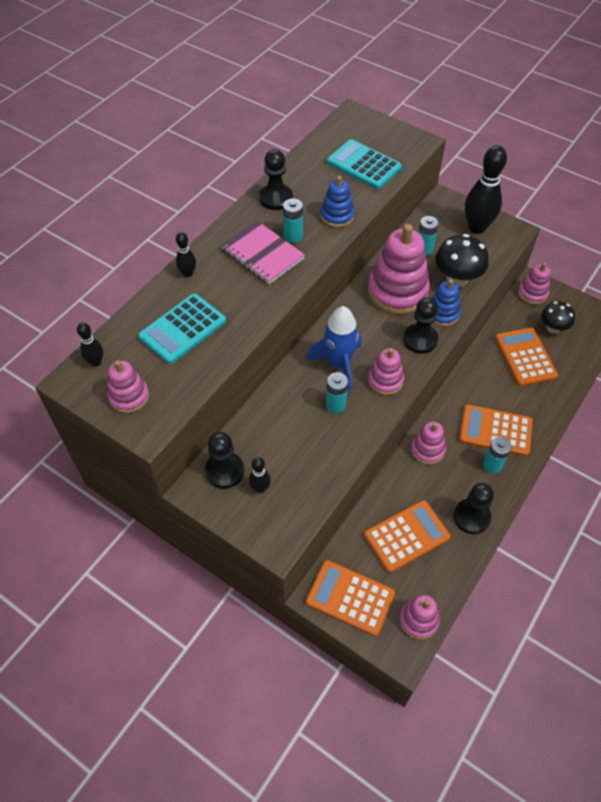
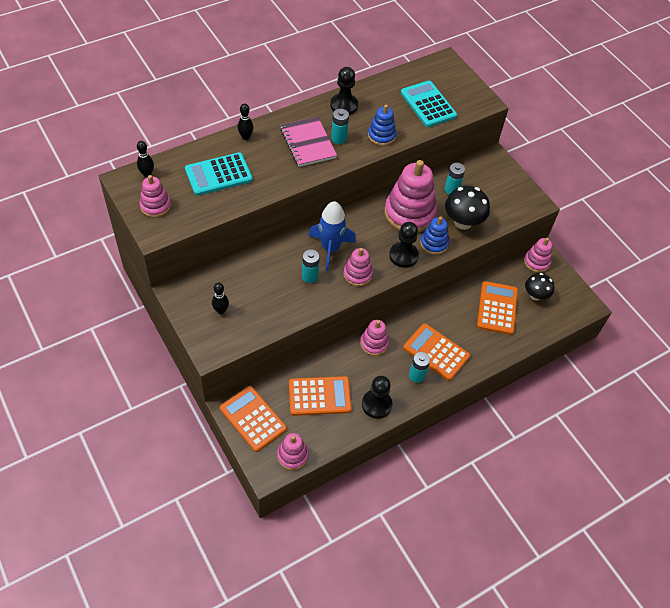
camera: 20 degrees right, 0 degrees up
black pawn [205,432,244,489] -> none
black bowling pin [465,145,507,234] -> none

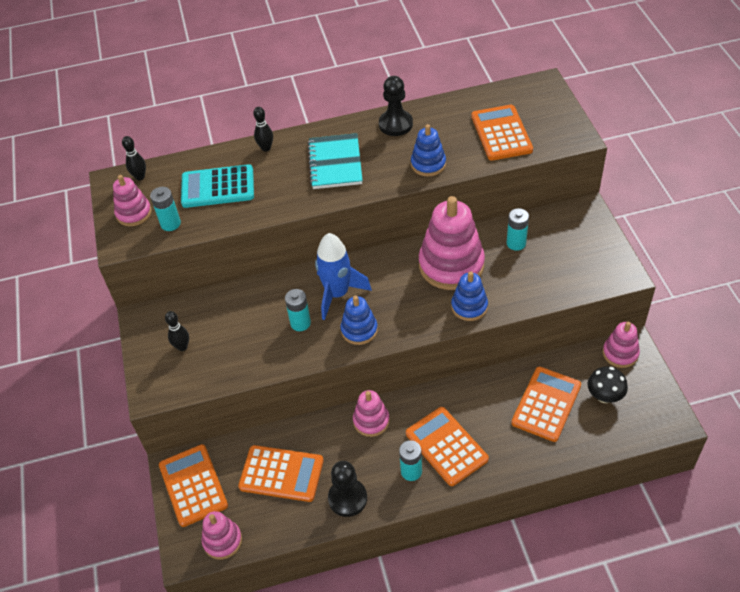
camera: 25 degrees right, 5 degrees down
pink notebook [280,117,337,167] -> turquoise notebook [308,133,363,189]
turquoise battery [331,109,349,144] -> turquoise battery moved to [150,187,181,231]
pink stacking toy [344,248,373,286] -> blue stacking toy [341,296,378,345]
black pawn [389,222,419,268] -> none
turquoise calculator [401,81,457,127] -> orange calculator [471,105,533,161]
black mushroom [445,186,490,230] -> none

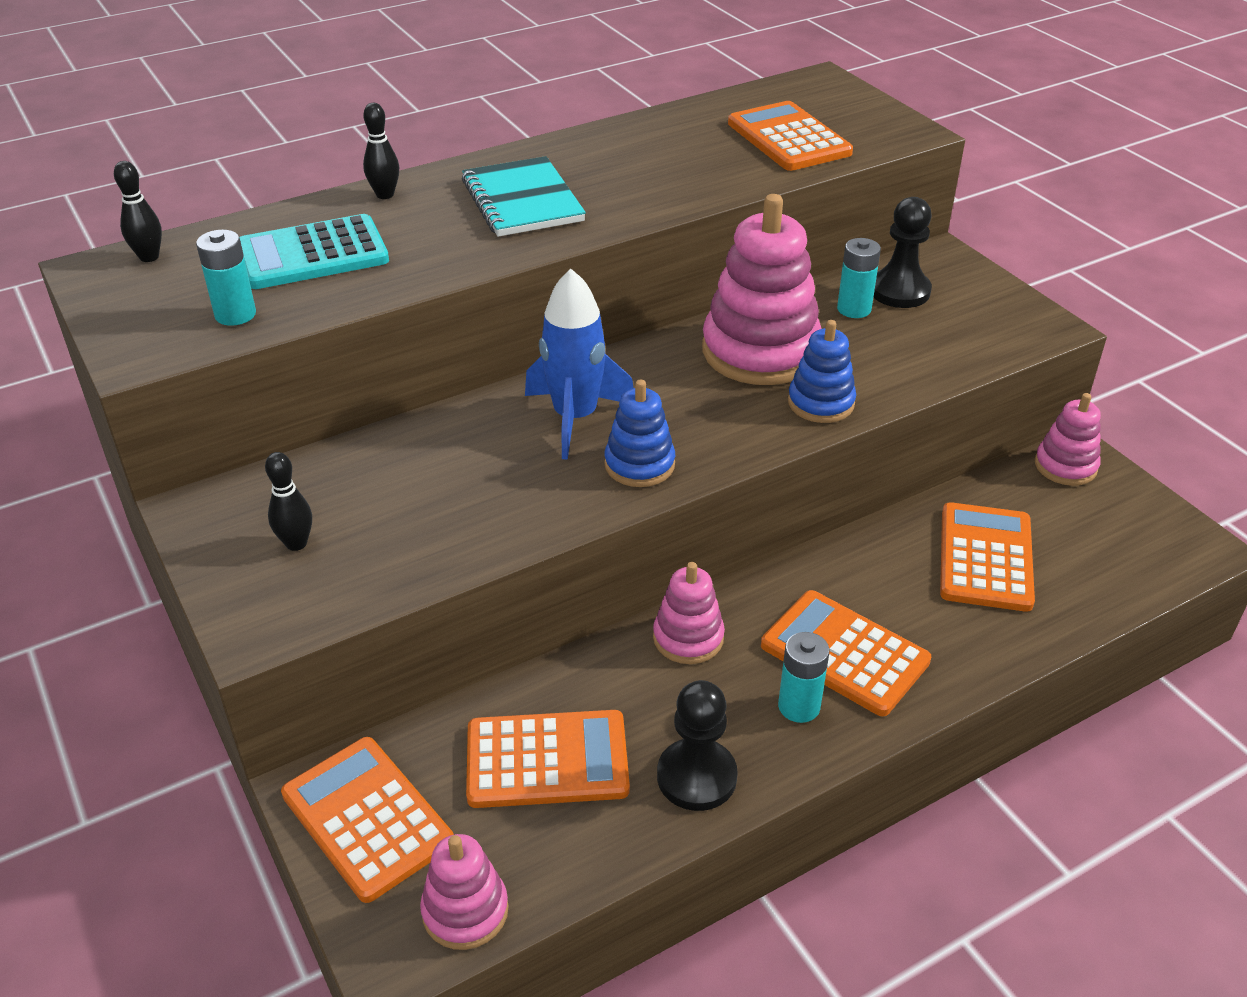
camera: 20 degrees left, 10 degrees down
pink stacking toy [113,175,152,226] -> none
turquoise battery [285,289,311,331] -> none
black pawn [379,76,413,136] -> black pawn moved to [873,197,932,308]
blue stacking toy [411,124,446,177] -> none
black mushroom [588,367,628,403] -> none

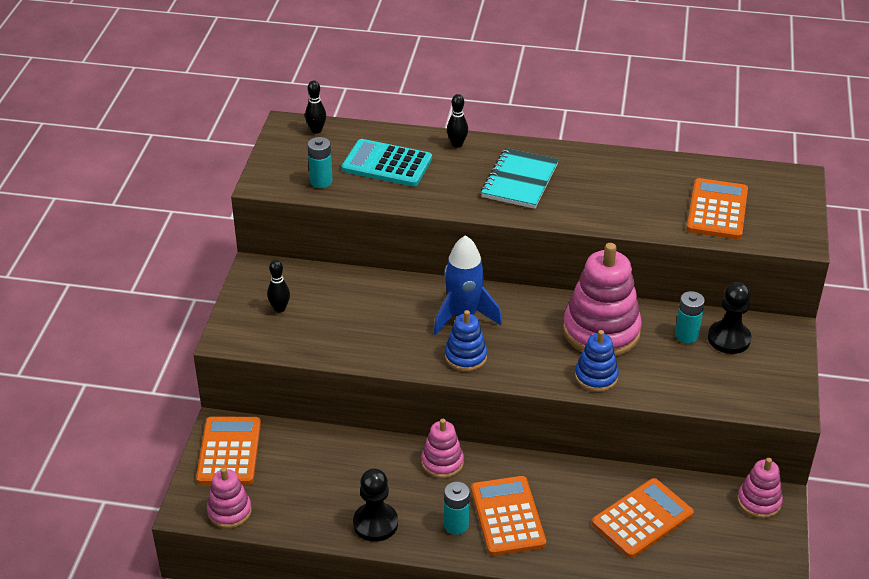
camera: 40 degrees right, 0 degrees up
orange calculator [466,710,630,808] -> none

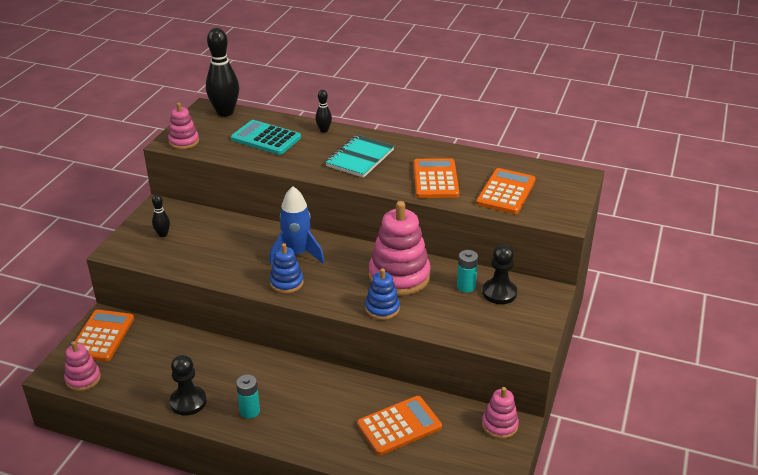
camera: 10 degrees right, 5 degrees down
black bowling pin [305,80,326,134] -> black bowling pin [206,28,239,117], size x2.06
turquoise battery [307,137,333,188] -> none
pink stacking toy [421,419,464,478] -> pink stacking toy moved to [168,102,199,149]
orange calculator [471,476,546,556] -> orange calculator moved to [413,158,459,198]

